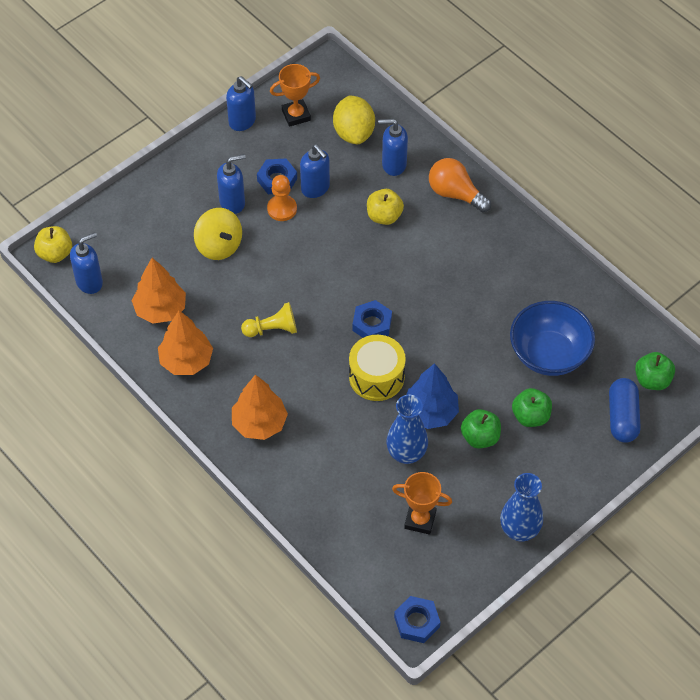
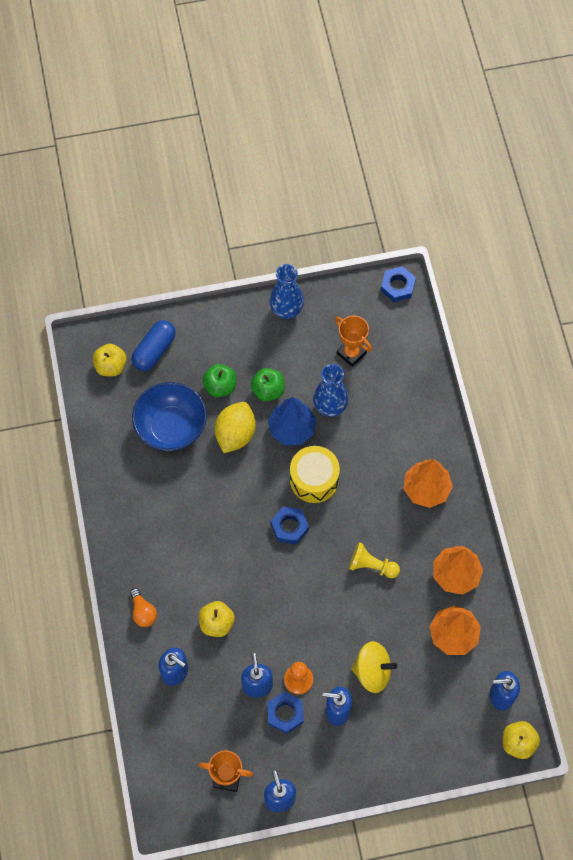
camera: 150 degrees left, 10 degrees up
yellow spinning top [194,208,242,260] -> yellow spinning top turned 105 degrees clockwise [351,641,397,693]
yellow lemon [333,95,375,144] -> yellow lemon moved to [215,402,256,453]
orange light bulb [429,158,491,212] -> orange light bulb [130,588,157,627], size x0.64
green apple [635,352,675,390] -> yellow apple [93,344,127,376]

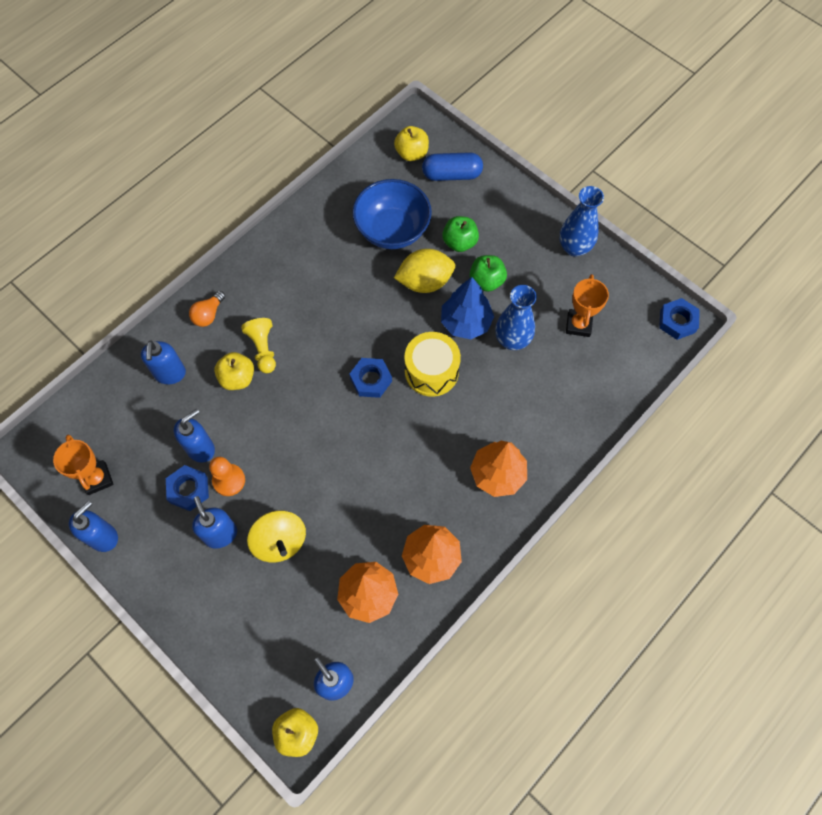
camera: 55 degrees right, 0 degrees up
yellow pawn [349,542,400,578] -> yellow pawn moved to [241,318,276,373]

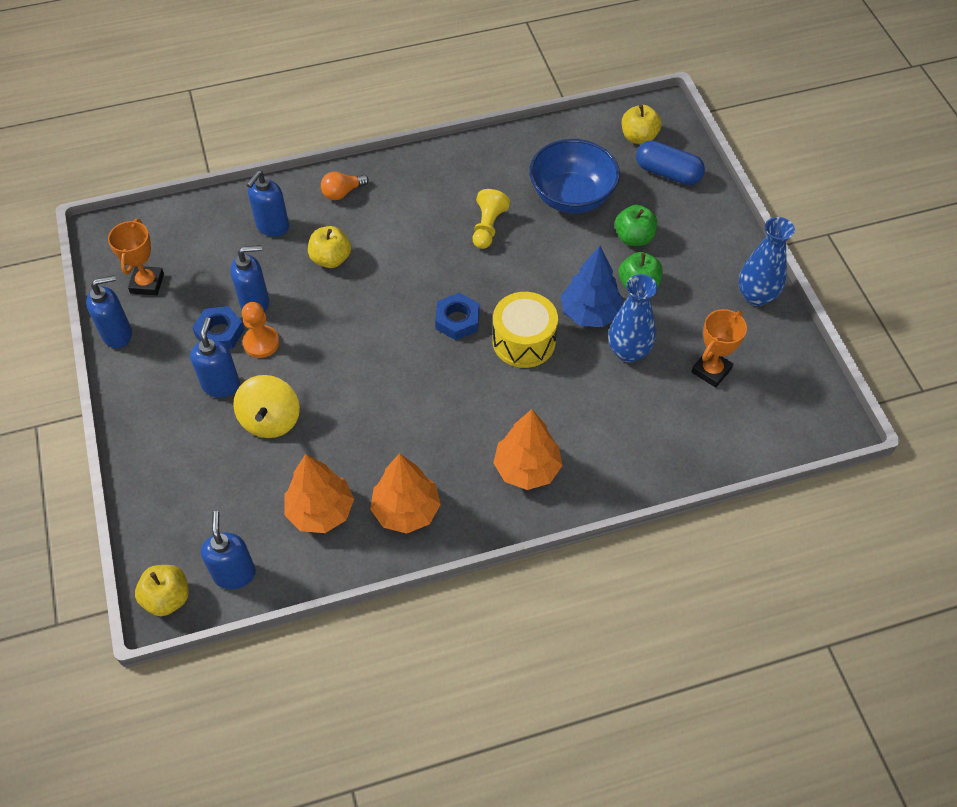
camera: 30 degrees right, 10 degrees down
yellow pawn [241,318,276,373] -> yellow pawn moved to [473,189,510,249]
yellow lemon [394,249,455,293] -> none
blue nut [659,298,700,340] -> none

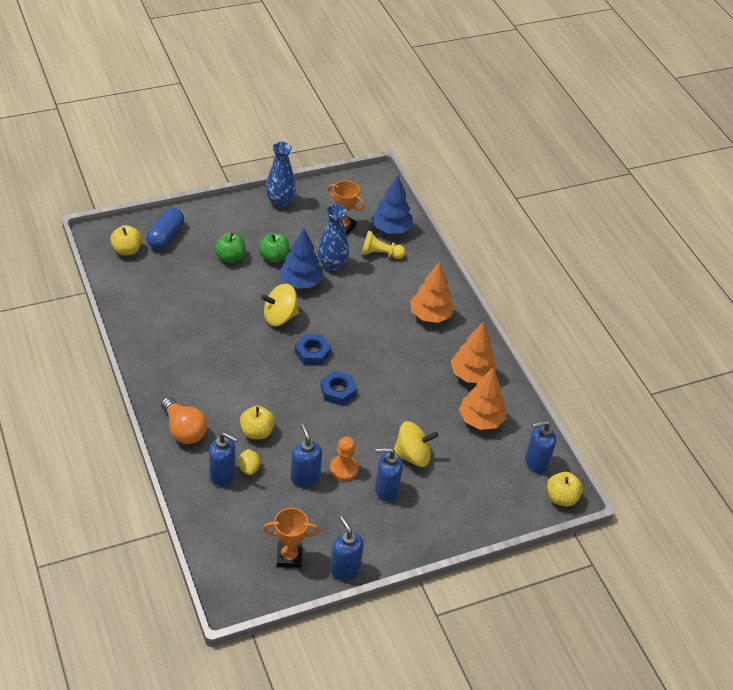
camera: 100 degrees left, 10 degrees down
blue nut [192,306,244,349] -> blue nut moved to [320,371,356,405]
orange light bulb [321,172,369,200] -> orange light bulb [161,397,207,444], size x1.55
yellow pawn [473,189,510,249] -> yellow pawn moved to [362,231,405,259]
yellow drum [492,292,558,368] -> none
blue bowl [529,139,620,214] -> none
none -> yellow lemon [238,449,260,475]
none -> yellow spinning top [261,284,299,326]
none -> blue tree [371,176,413,234]

